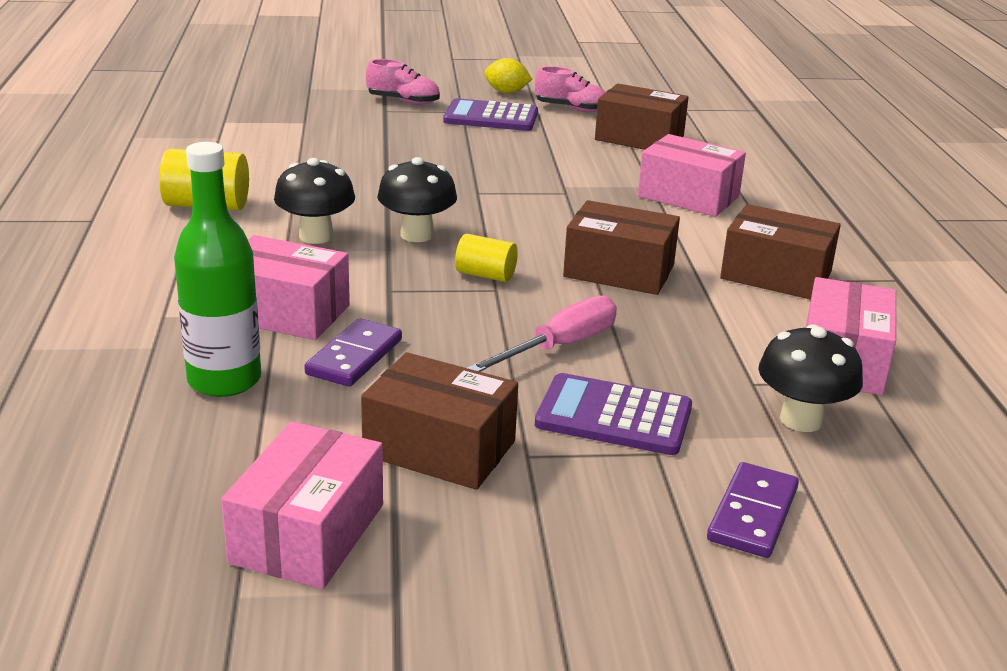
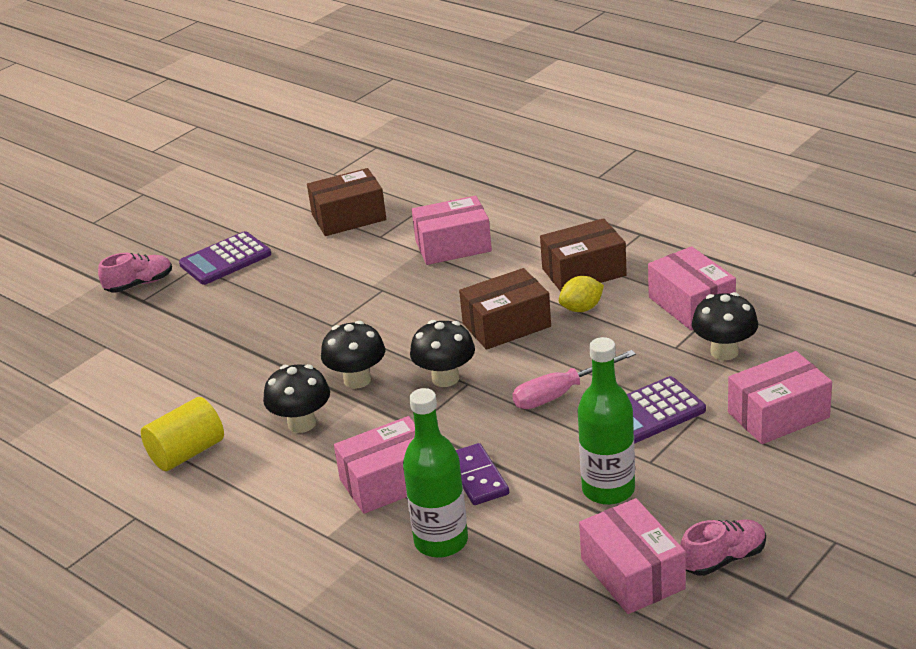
camera: 40 degrees left, 5 degrees up
brown box [361,352,518,490] -> green bottle [578,337,635,505]
yellow cylinder [455,234,518,282] -> black mushroom [410,320,475,387]
pink screwdriver [467,296,617,372] -> pink screwdriver turned 120 degrees counterclockwise [512,350,636,409]
yellow lemon [484,58,532,93] -> yellow lemon moved to [559,276,604,312]
pink shoe [535,66,606,112] -> pink shoe moved to [680,520,766,576]
purple domino [707,462,799,558] -> pink box [728,351,832,444]

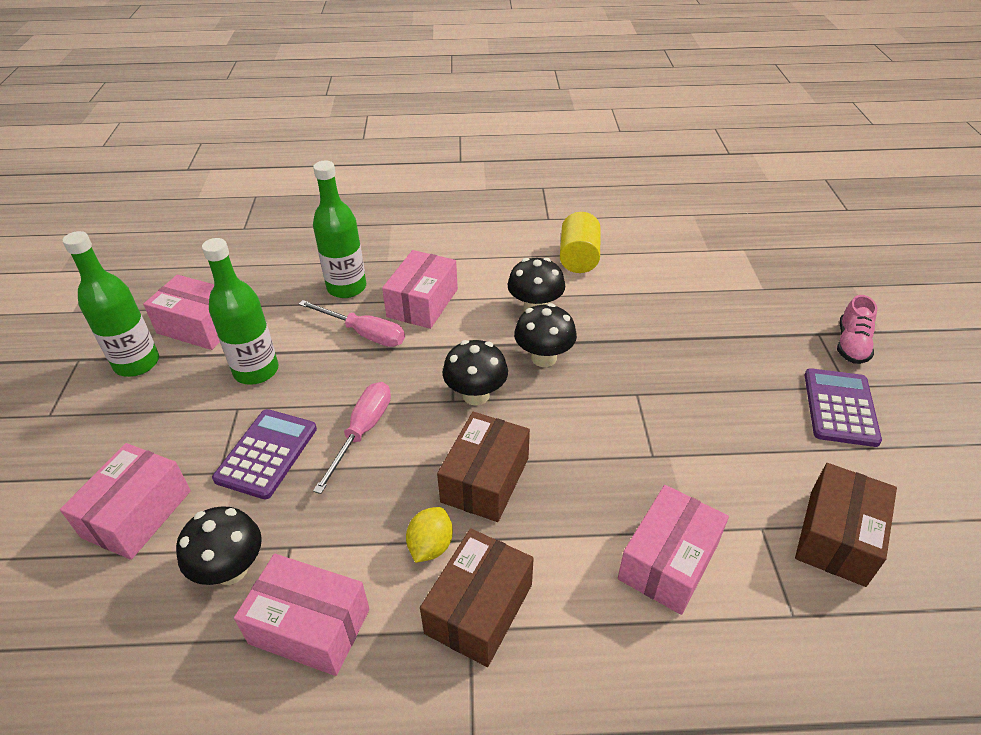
camera: 135 degrees right, 10 degrees up
purple domino [456,443,509,505] -> pink screwdriver [299,300,405,347]
pink shoe [680,520,766,576] -> green bottle [63,231,159,377]

